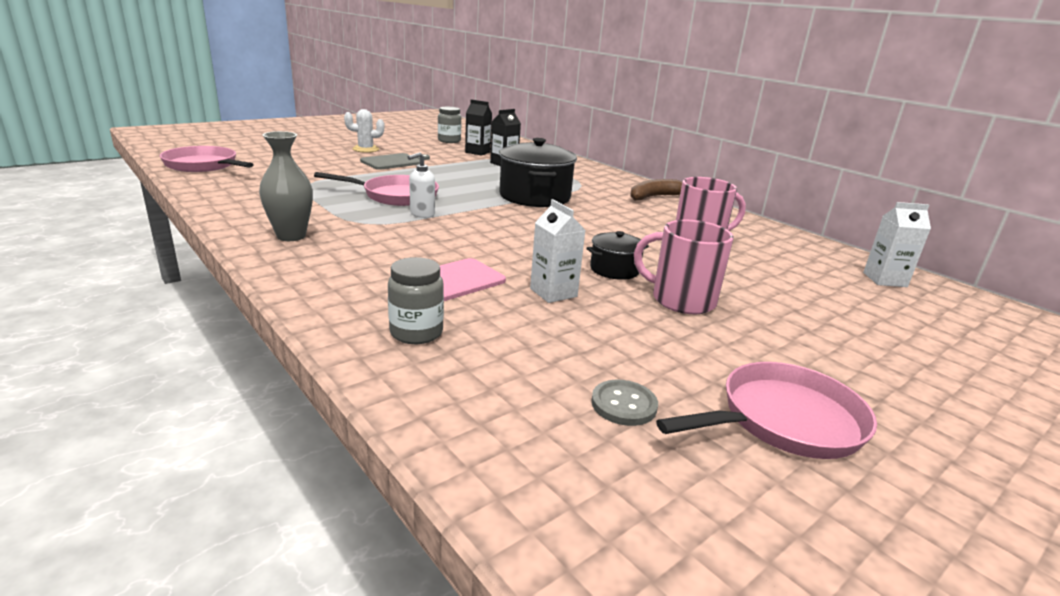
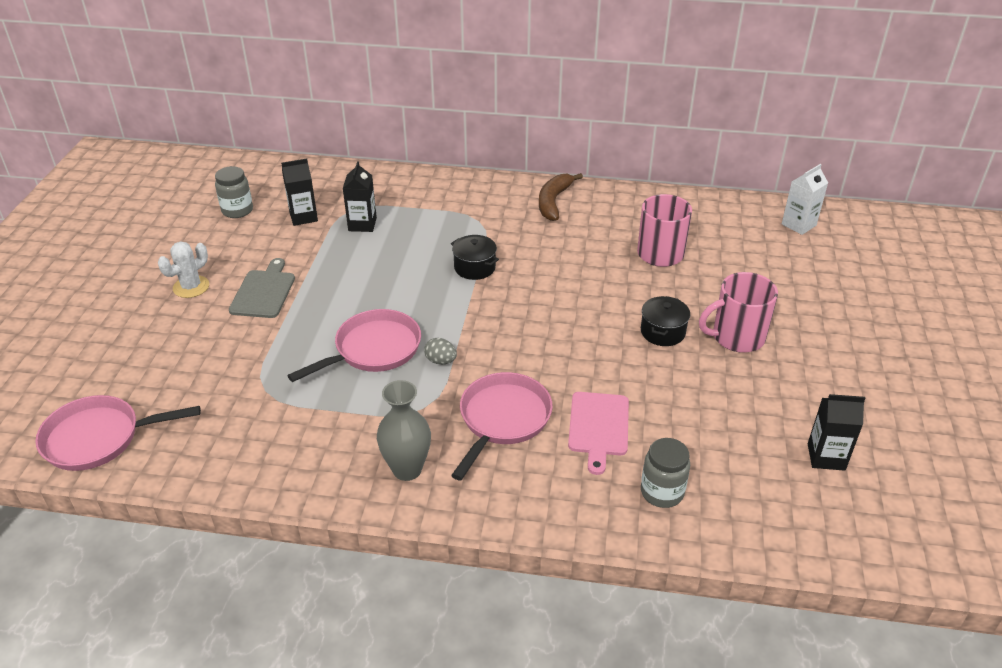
camera: 40 degrees left, 15 degrees up
white soap dispenser [408,152,435,218] -> grey egg [424,338,457,364]
black pot [499,138,577,207] -> black pot [451,235,499,280], size x0.52
white carton [530,199,586,303] -> none
grey button [591,380,658,426] -> black carton [808,394,865,471]
pink pan [656,362,877,459] -> pink pan moved to [451,372,553,481]

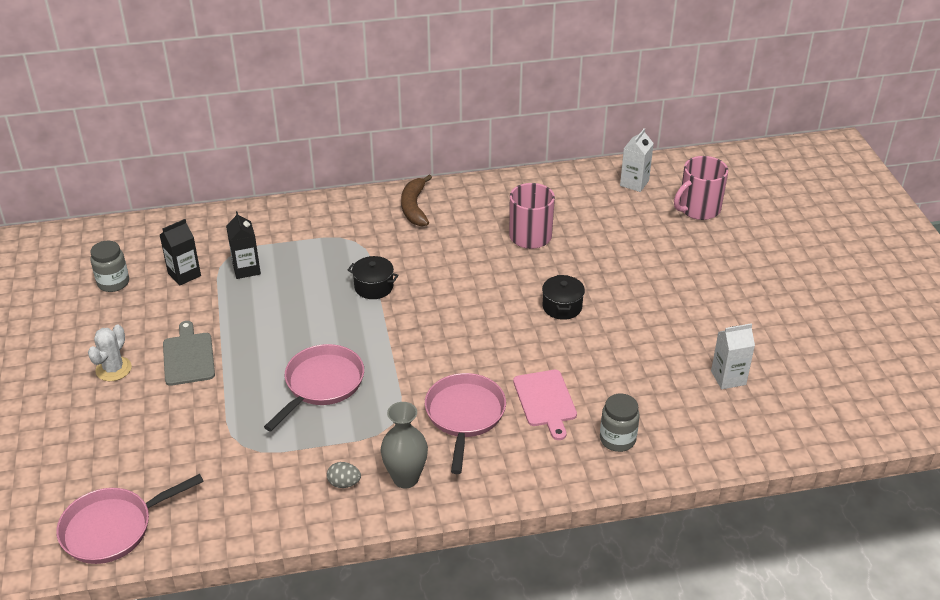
camera: 20 degrees left, 0 degrees up
grey egg [424,338,457,364] -> grey egg moved to [327,462,361,488]
pink mug [699,272,778,353] -> pink mug moved to [674,156,728,220]
black carton [808,394,865,471] -> white carton [711,323,755,389]

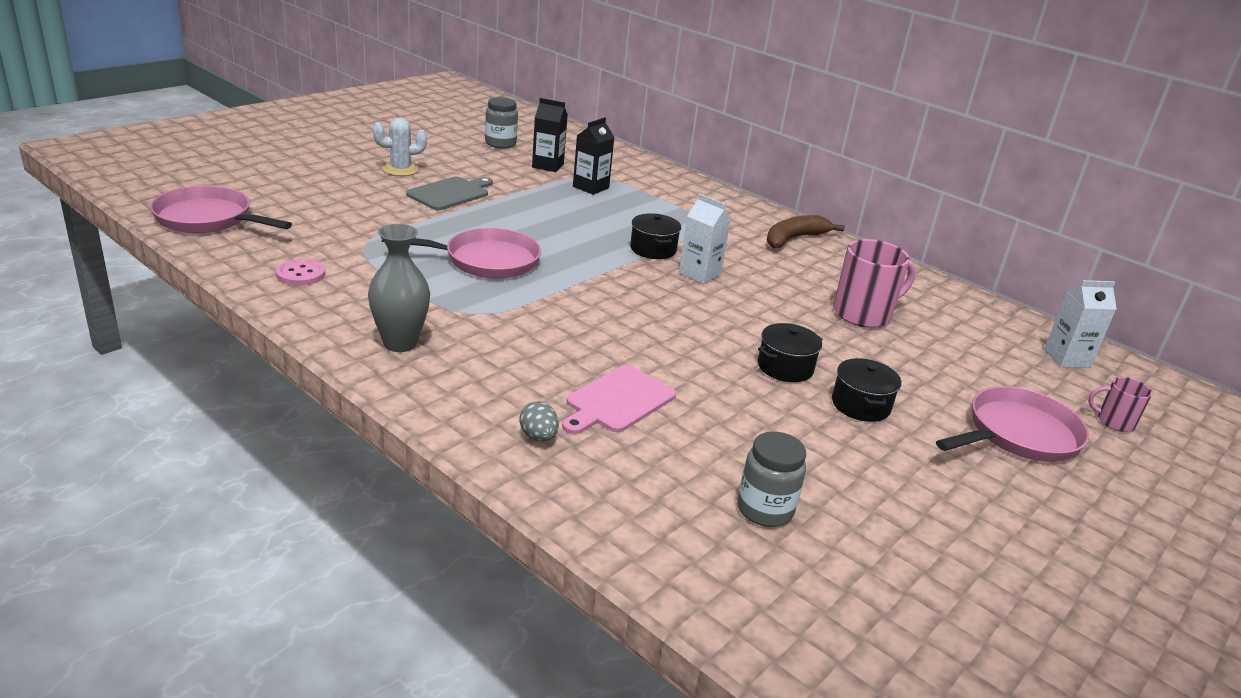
camera: 50 degrees right, 10 degrees down
grey egg [327,462,361,488] -> grey egg moved to [519,401,559,442]
pink pan [425,373,506,474] -> pink pan moved to [936,386,1089,462]
grey jar [600,394,640,452] -> grey jar moved to [738,432,806,527]
pink mug [674,156,728,220] -> pink mug [1088,377,1153,432], size x0.54
white carton [711,323,755,389] -> white carton moved to [679,194,731,284]
none -> pink button [276,259,325,286]
none -> black pot [832,358,901,422]

